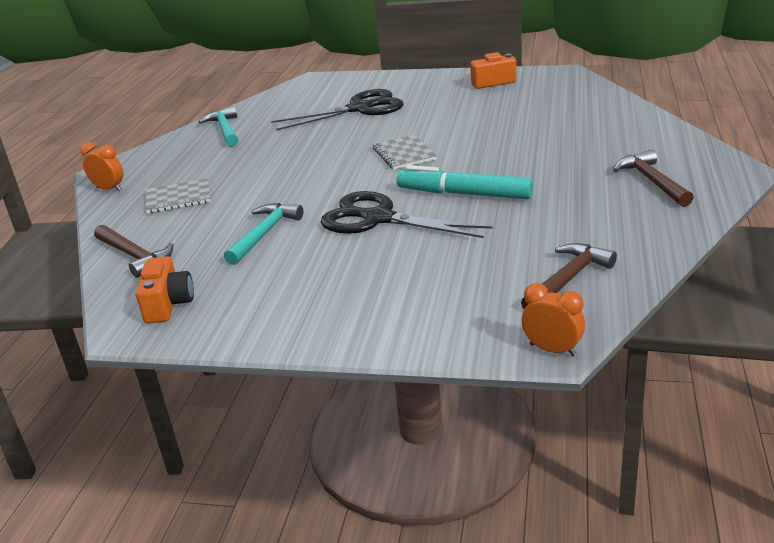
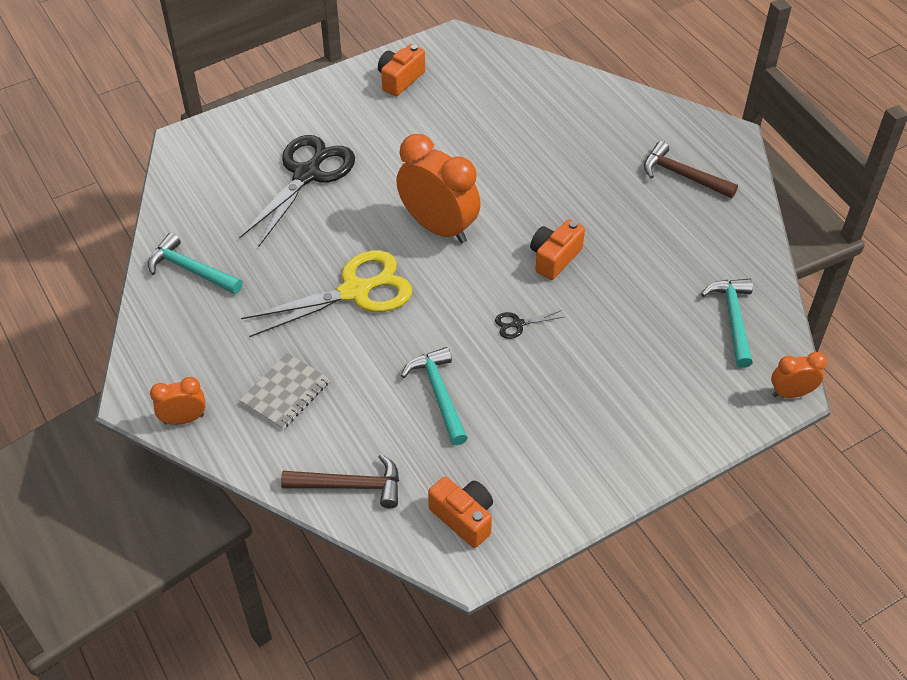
camera: 45 degrees left, 20 degrees up
black scissors [321,191,493,238] -> black scissors [495,310,564,339], size x0.40
grey notebook [373,135,437,170] -> orange clock [396,134,481,243]
turquoise marker [397,165,533,199] -> orange camera [530,219,585,280]
brown hammer [521,243,617,309] -> turquoise hammer [701,279,753,368]
none -> yellow scissors [241,250,412,337]

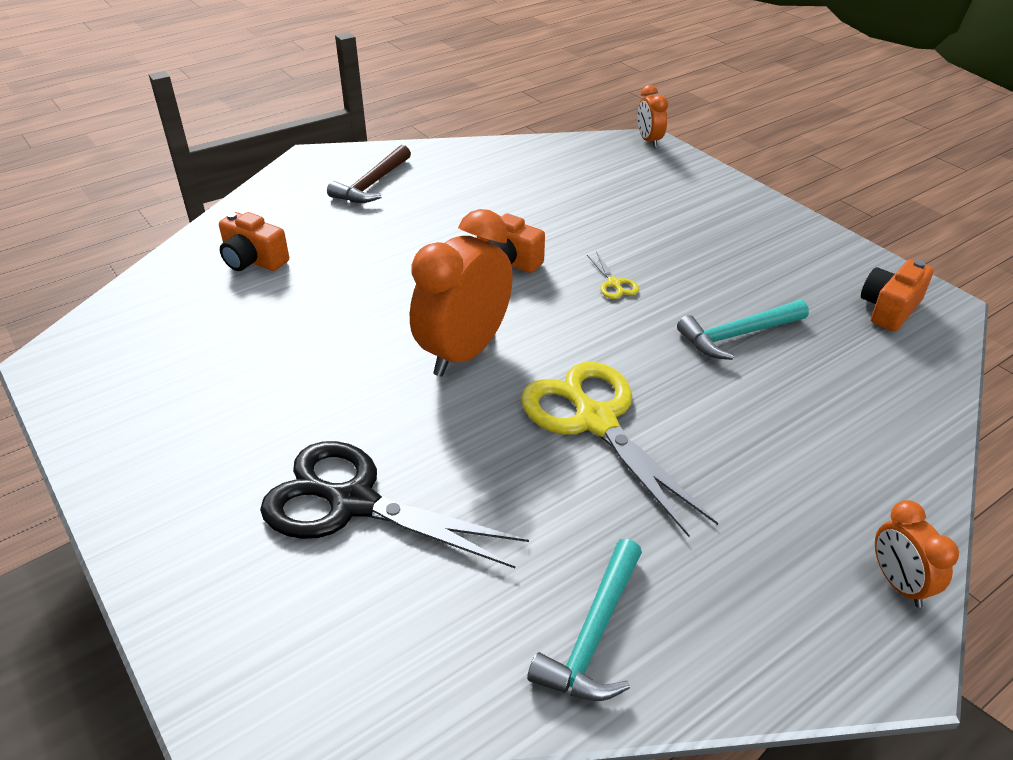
camera: 95 degrees left, 10 degrees down
grey notebook [239,353,330,430] -> none
brown hammer [281,454,399,508] -> none
orange camera [378,44,425,96] -> orange camera moved to [219,212,289,271]
black scissors [495,310,564,339] -> yellow scissors [587,252,639,299]
turquoise hammer [701,279,753,368] -> none

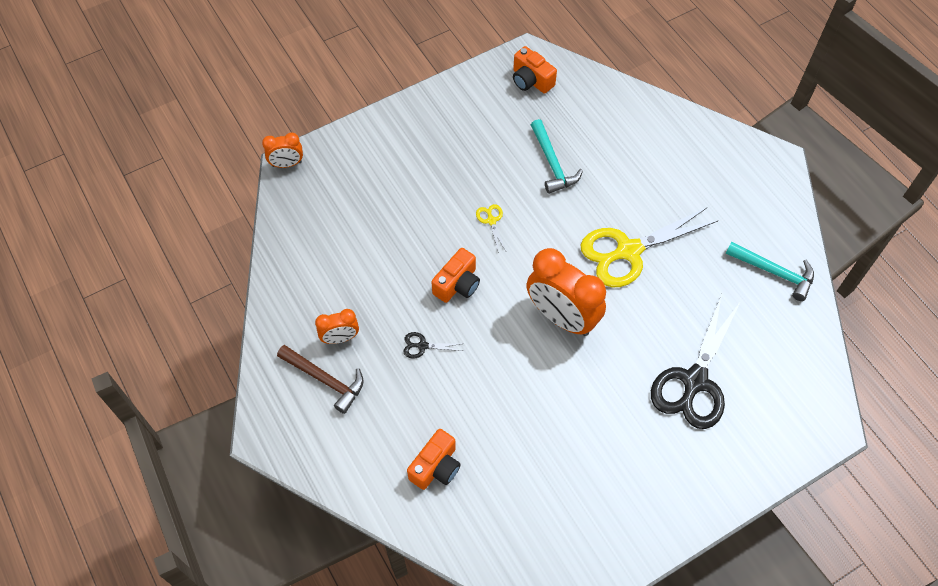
camera: 85 degrees left, 20 degrees up
yellow scissors [587,252,639,299] -> yellow scissors turned 90 degrees counterclockwise [476,204,506,253]
orange clock [875,500,959,608] -> orange clock moved to [315,309,359,344]
none -> black scissors [403,332,463,359]

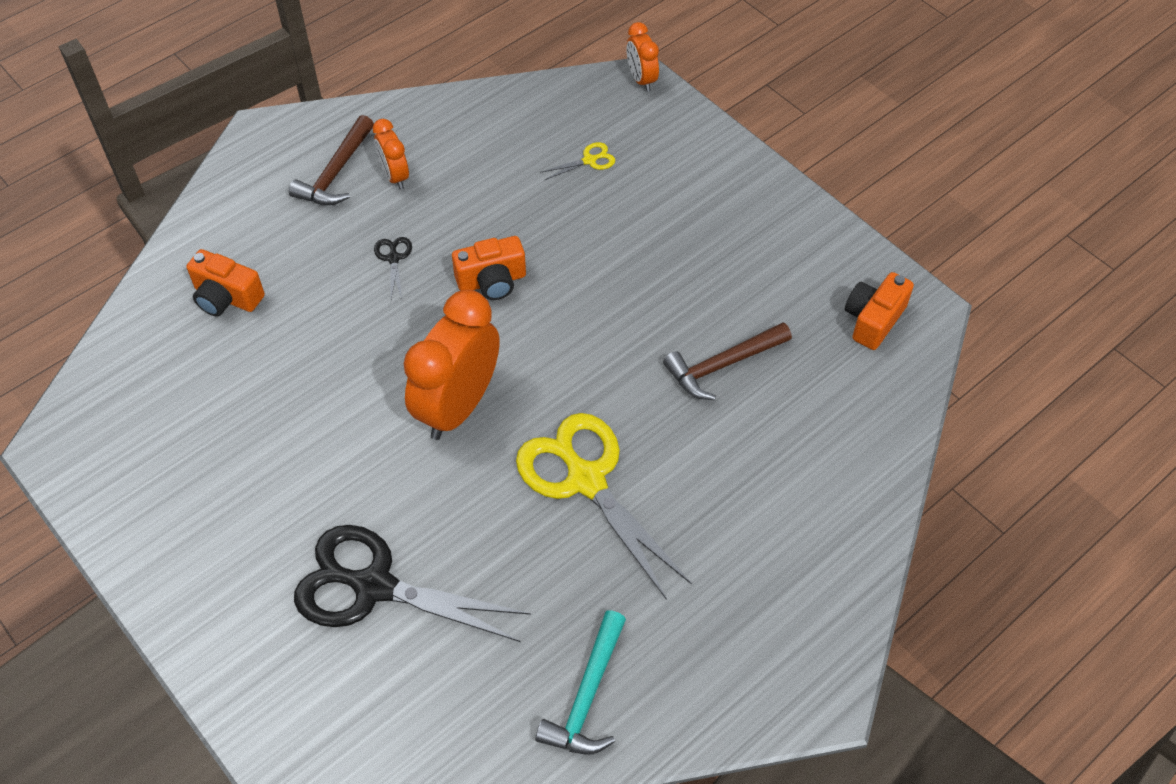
camera: 80 degrees right, 5 degrees down
orange camera [431,248,480,303] -> orange camera turned 45 degrees counterclockwise [452,236,526,300]
yellow scissors [476,204,506,253] -> yellow scissors moved to [540,142,615,180]
turquoise hammer [531,119,583,194] -> brown hammer [663,322,792,401]

